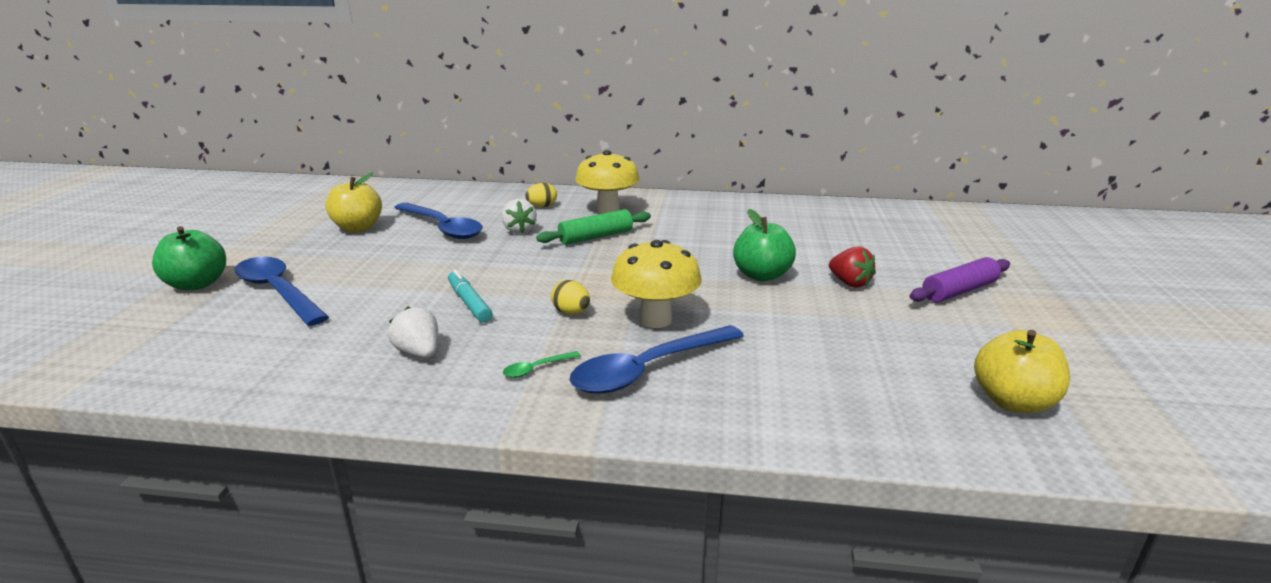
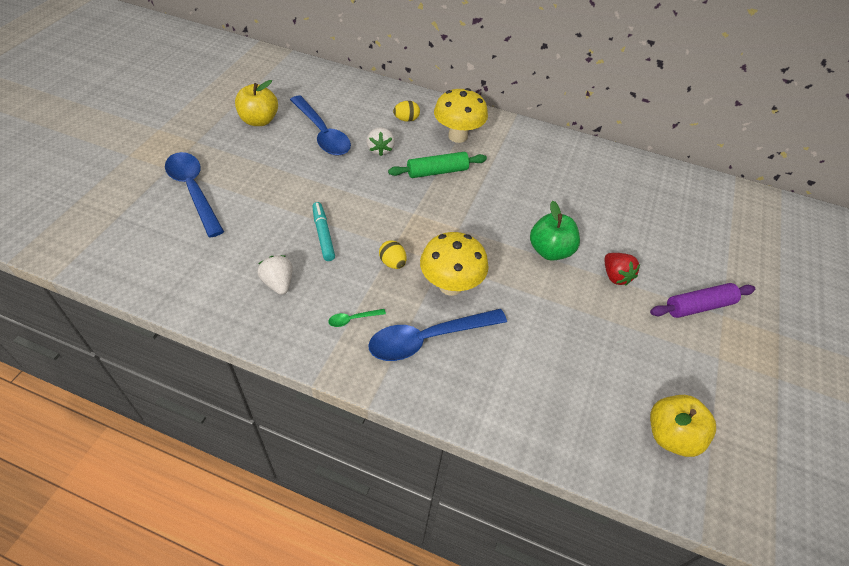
camera: 10 degrees right, 25 degrees up
green apple [152,226,226,290] -> none

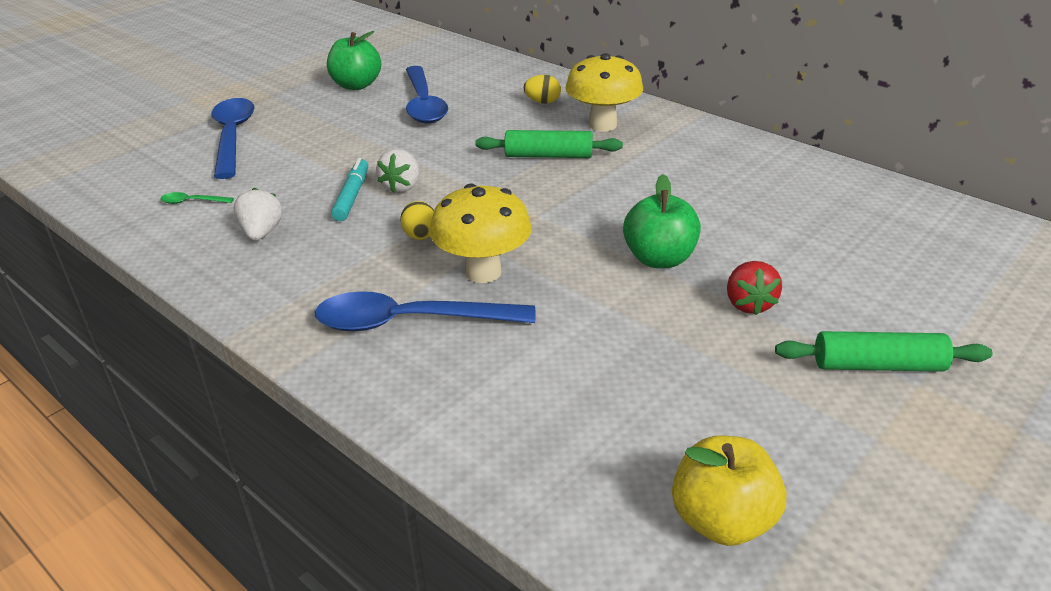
camera: 25 degrees right, 15 degrees down
yellow apple [235,80,278,126] -> green apple [327,31,381,90]
green spoon [328,309,386,327] -> green spoon moved to [161,192,234,204]
white strawberry [367,127,395,156] -> white strawberry moved to [376,149,419,193]
purple rolling pin [650,283,755,318] -> green rolling pin [775,331,993,372]

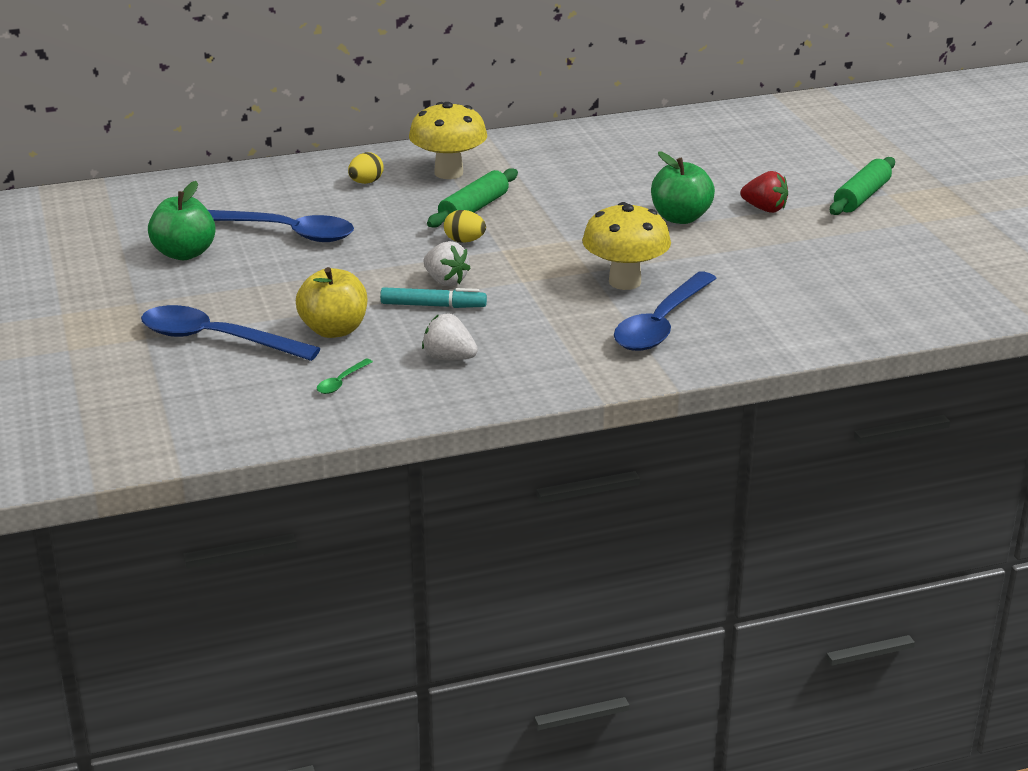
camera: 60 degrees left, 5 degrees down
turquoise marker [331,158,368,221] -> turquoise marker turned 150 degrees clockwise [380,287,487,308]
yellow egg [400,201,434,240] -> yellow egg moved to [444,210,486,243]
yellow apple [672,436,786,546] -> yellow apple moved to [296,267,367,338]

